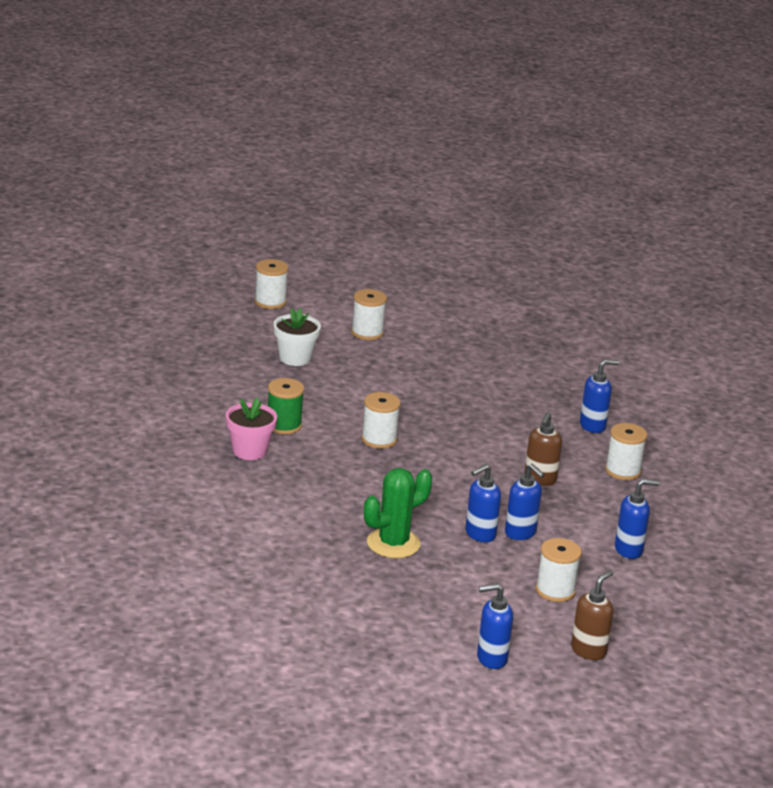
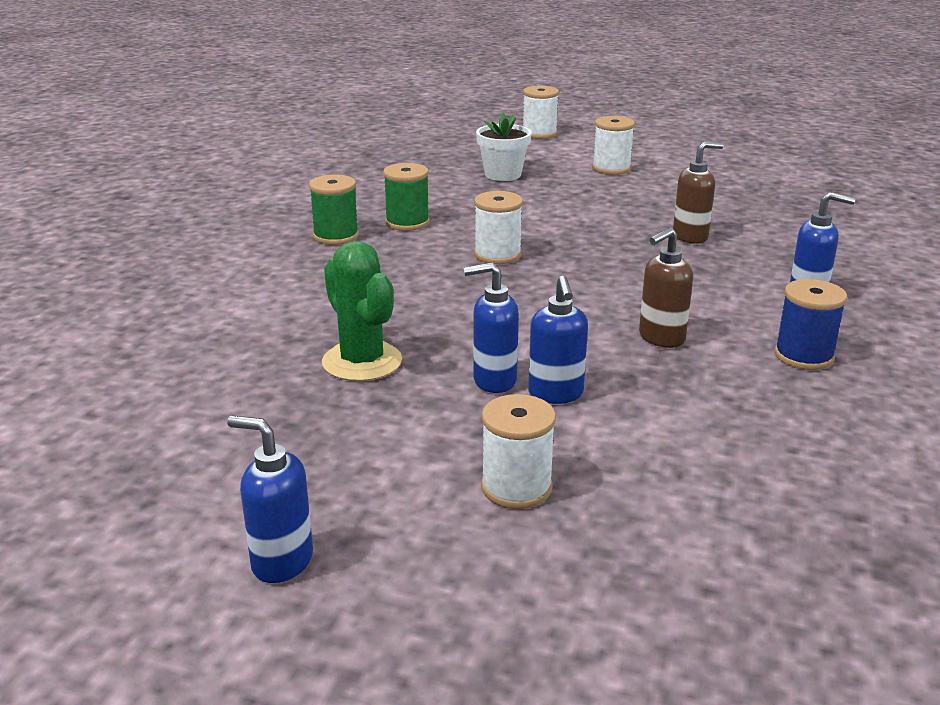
camera: 35 degrees right, 0 degrees up
pink flower pot [226,398,277,460] -> green spool [309,175,359,245]
green cactus [364,468,432,558] -> green cactus turned 60 degrees clockwise [322,241,402,381]
brown soap dispenser [571,570,614,660] -> brown soap dispenser moved to [673,141,724,244]
white spool [605,423,647,480] -> blue spool [775,279,847,370]
blue soap dispenser [615,479,660,559] -> none

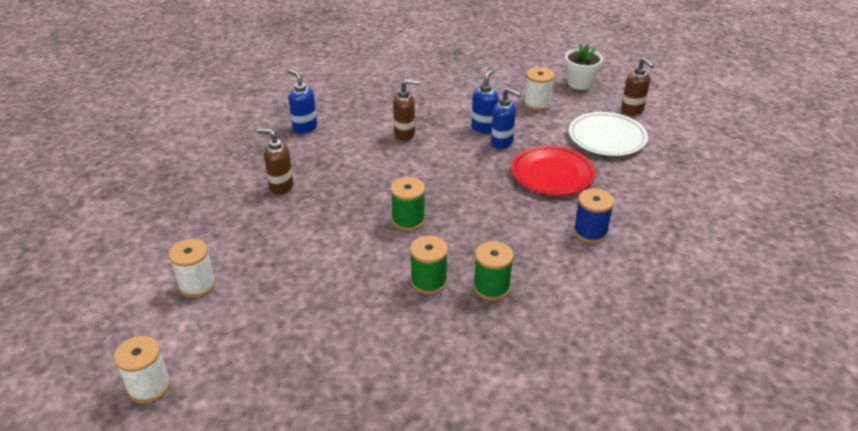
camera: 145 degrees left, 10 degrees up
blue soap dispenser [227,416,313,583] -> brown soap dispenser [621,58,654,115]
green cactus [322,241,402,381] -> red plate [511,145,595,195]
white spool [474,191,523,264] -> green spool [391,177,425,231]
white flower pot [476,112,532,181] -> white flower pot moved to [565,44,603,90]
blue spool [775,279,847,370] -> blue spool moved to [574,188,614,243]
none -> white plate [569,112,648,156]

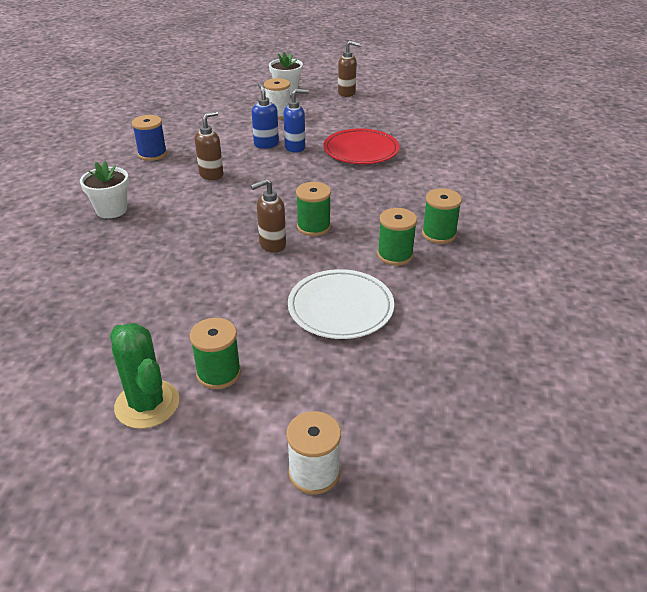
camera: 45 degrees left, 0 degrees up
white spool [169,239,216,298] -> green spool [190,318,241,389]
brown soap dispenser [257,129,293,195] -> brown soap dispenser moved to [251,179,286,253]
blue soap dispenser [289,70,317,133] -> white flower pot [80,161,129,218]
white plate [569,112,648,156] -> white plate moved to [288,269,394,339]
blue spool [574,188,614,243] -> blue spool moved to [132,115,167,161]
none -> green cactus [110,323,179,429]

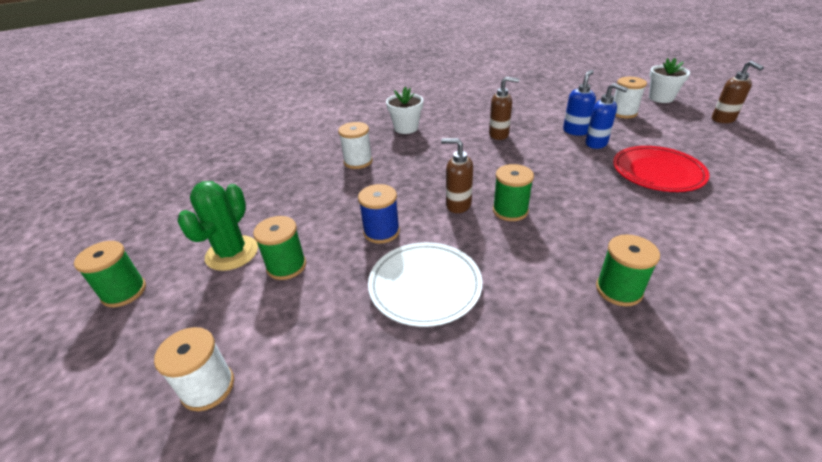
camera: 55 degrees right, 0 degrees up
blue spool [132,115,167,161] -> blue spool moved to [358,184,400,244]
green spool [377,208,417,266] -> green spool moved to [74,241,146,307]
none -> white spool [338,122,373,169]

